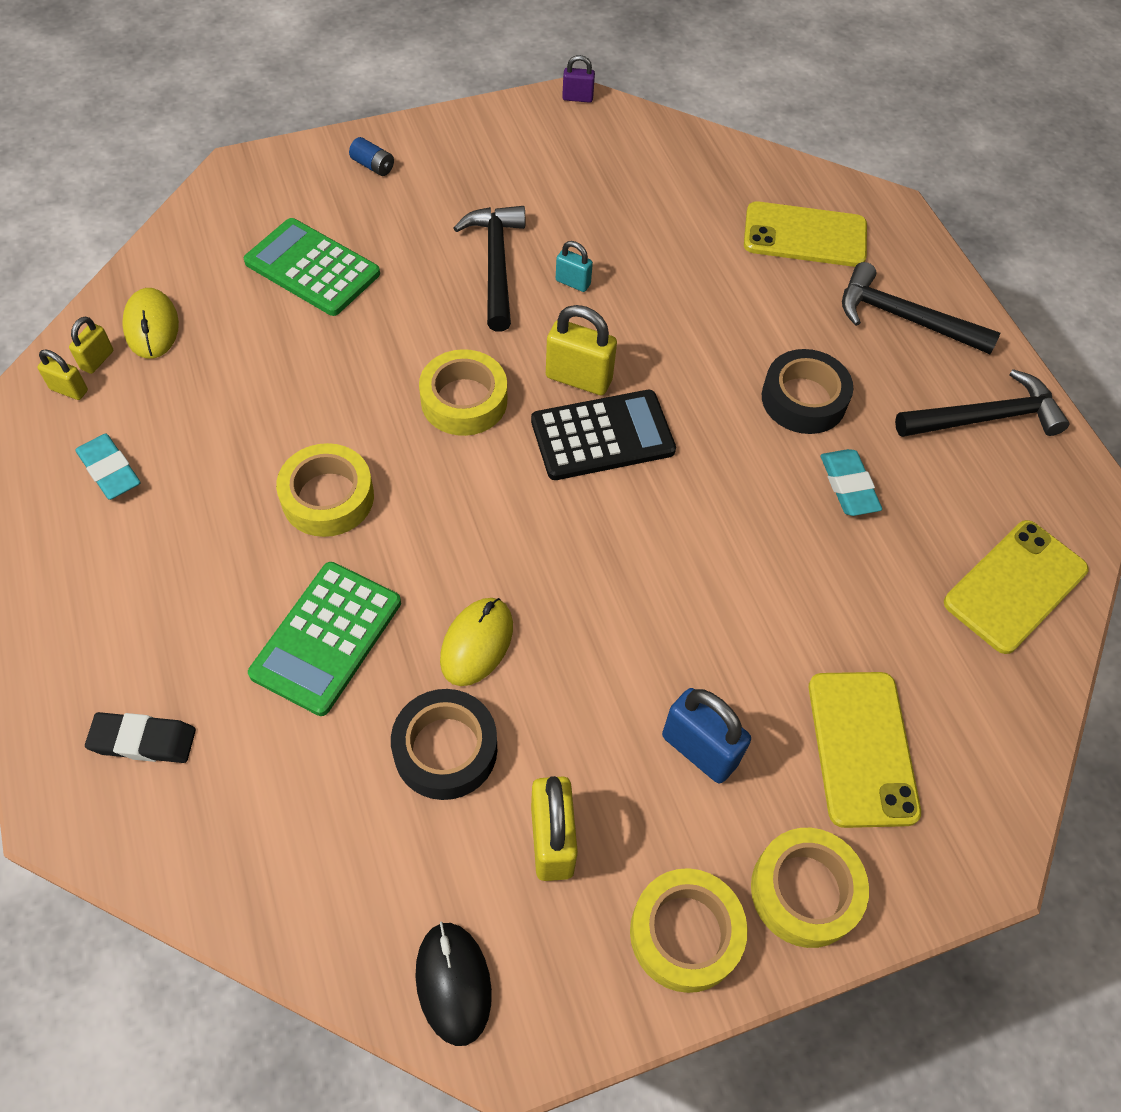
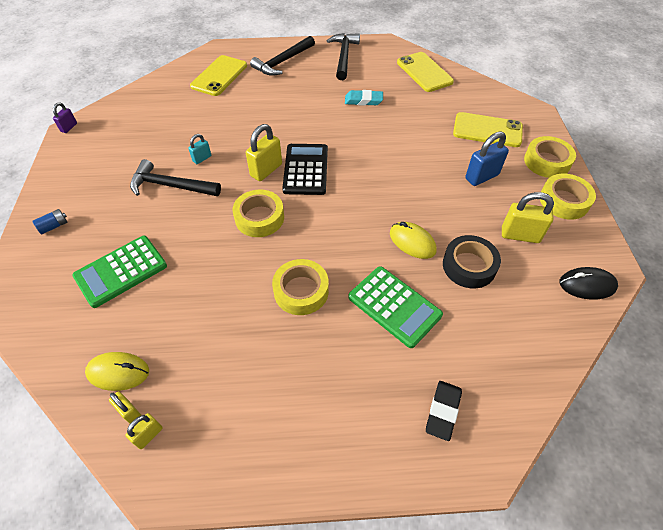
camera: 70 degrees left, 5 degrees down
turquoise eraser [76,434,141,500] -> none
black tape [762,349,854,434] -> none

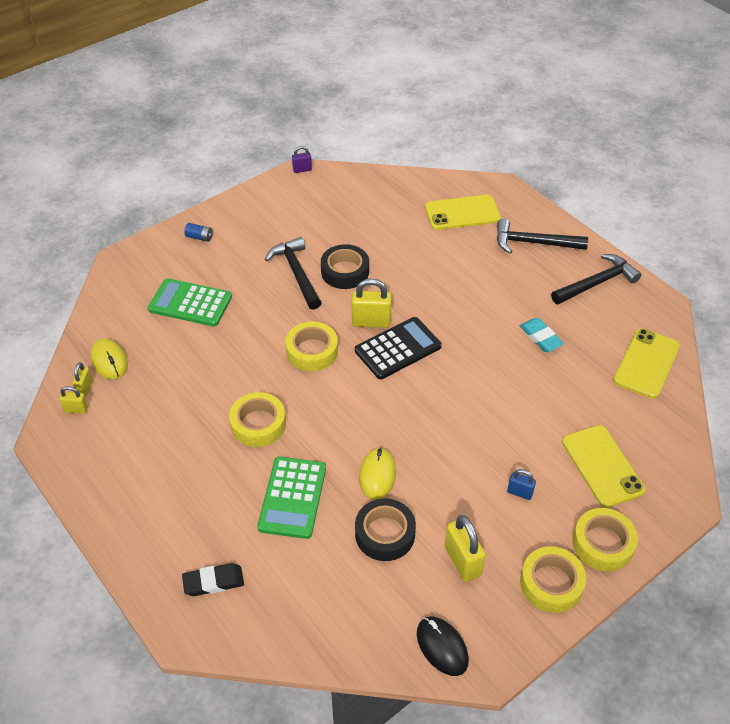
camera: 55 degrees right, 5 degrees down
turquoise padlock [188,134,211,164] -> black tape [321,244,369,289]
blue padlock [465,131,509,186] -> blue padlock [507,469,536,500], size x0.56

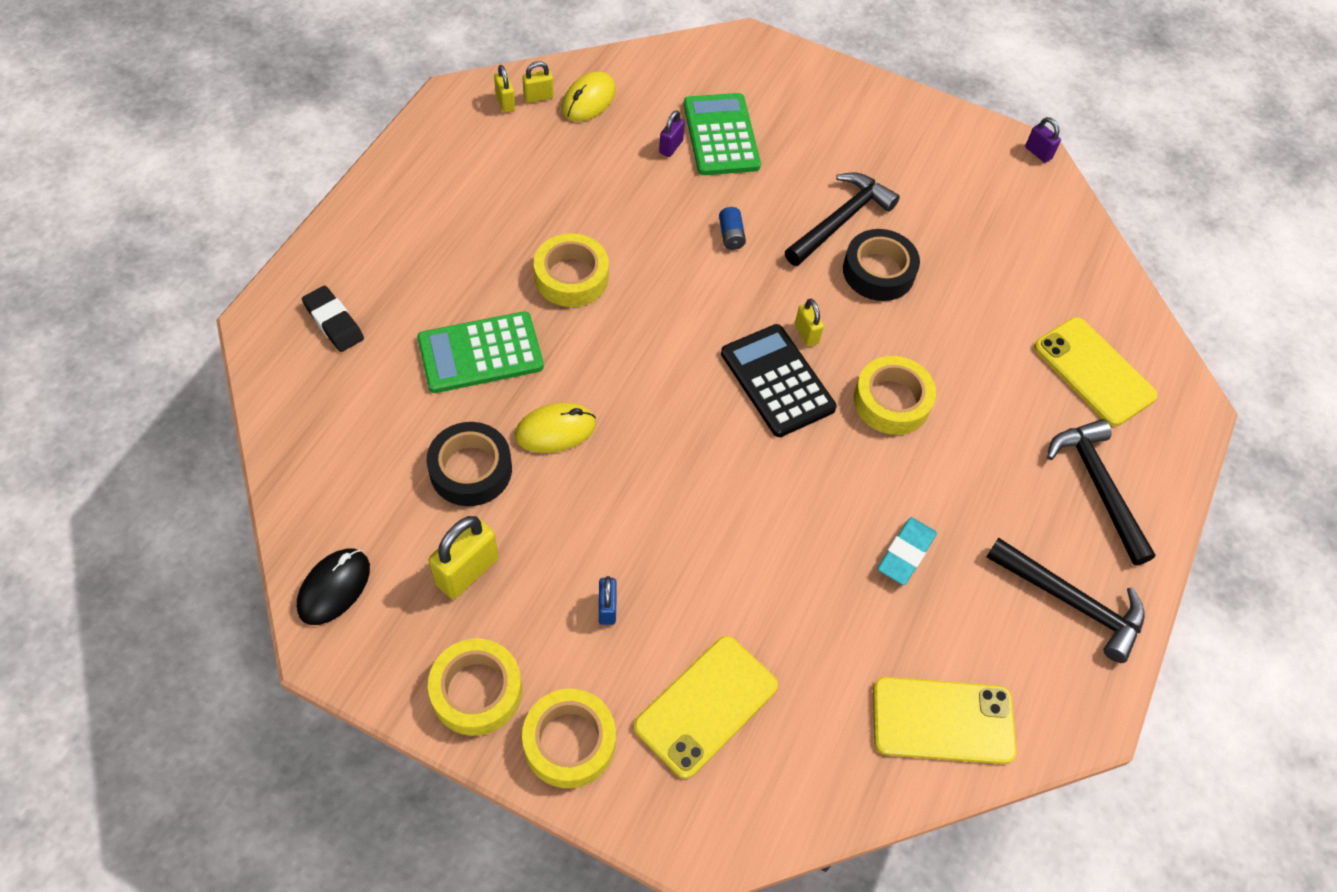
camera: 60 degrees right, 10 degrees up
blue battery [184,223,213,242] -> blue battery moved to [719,207,746,250]
yellow tape [285,321,338,371] -> yellow tape moved to [854,356,936,435]
yellow padlock [352,278,391,328] -> yellow padlock [795,299,824,346], size x0.56
black calculator [355,317,442,379] -> black calculator turned 150 degrees counterclockwise [721,324,837,437]
none -> purple padlock [659,110,685,157]

